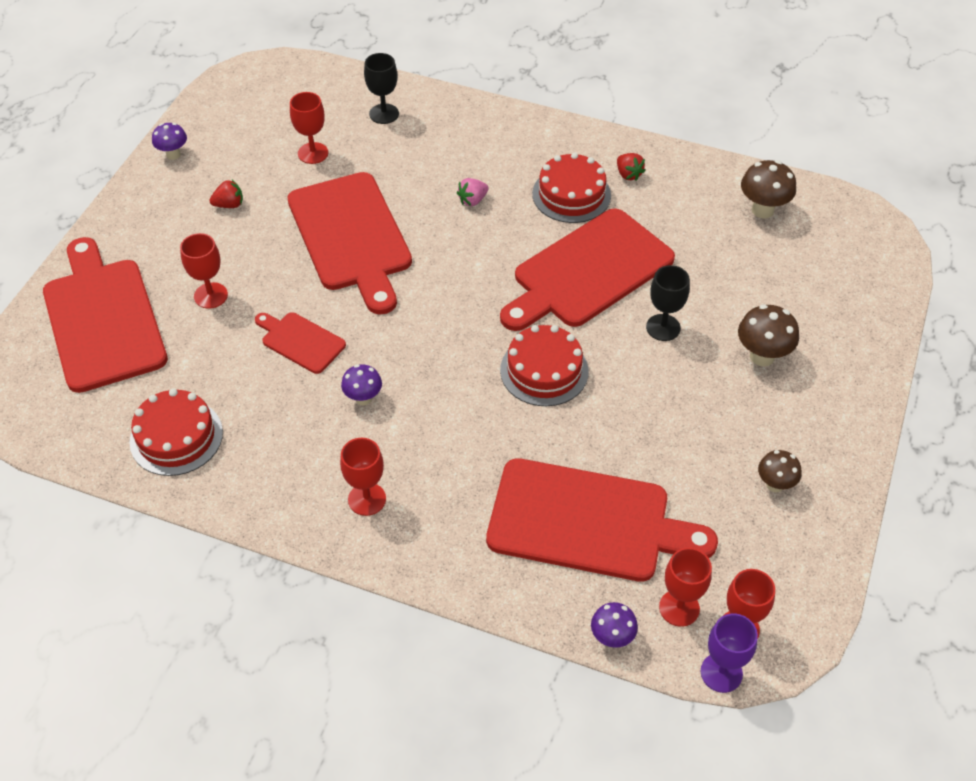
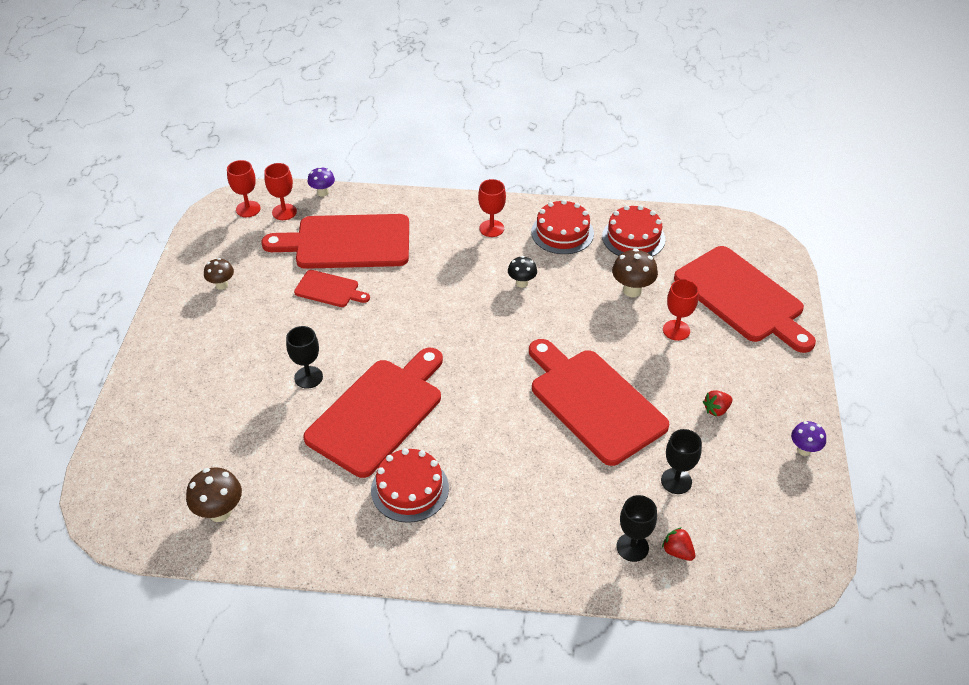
camera: 165 degrees right, 5 degrees down
red cutting board [255,312,346,374] -> red cutting board moved to [294,270,370,307]
red goblet [290,92,328,164] -> black goblet [661,429,702,494]
purple mushroom [341,364,382,406] -> black mushroom [508,256,537,288]
pink strawberry [457,178,488,206] -> none
red cake [500,325,589,406] -> red cake moved to [531,200,594,254]
red strawberry [617,153,645,181] -> red strawberry moved to [662,527,695,561]
purple goblet [701,613,758,693] -> none
brown mushroom [738,304,799,366] -> brown mushroom moved to [612,249,658,297]

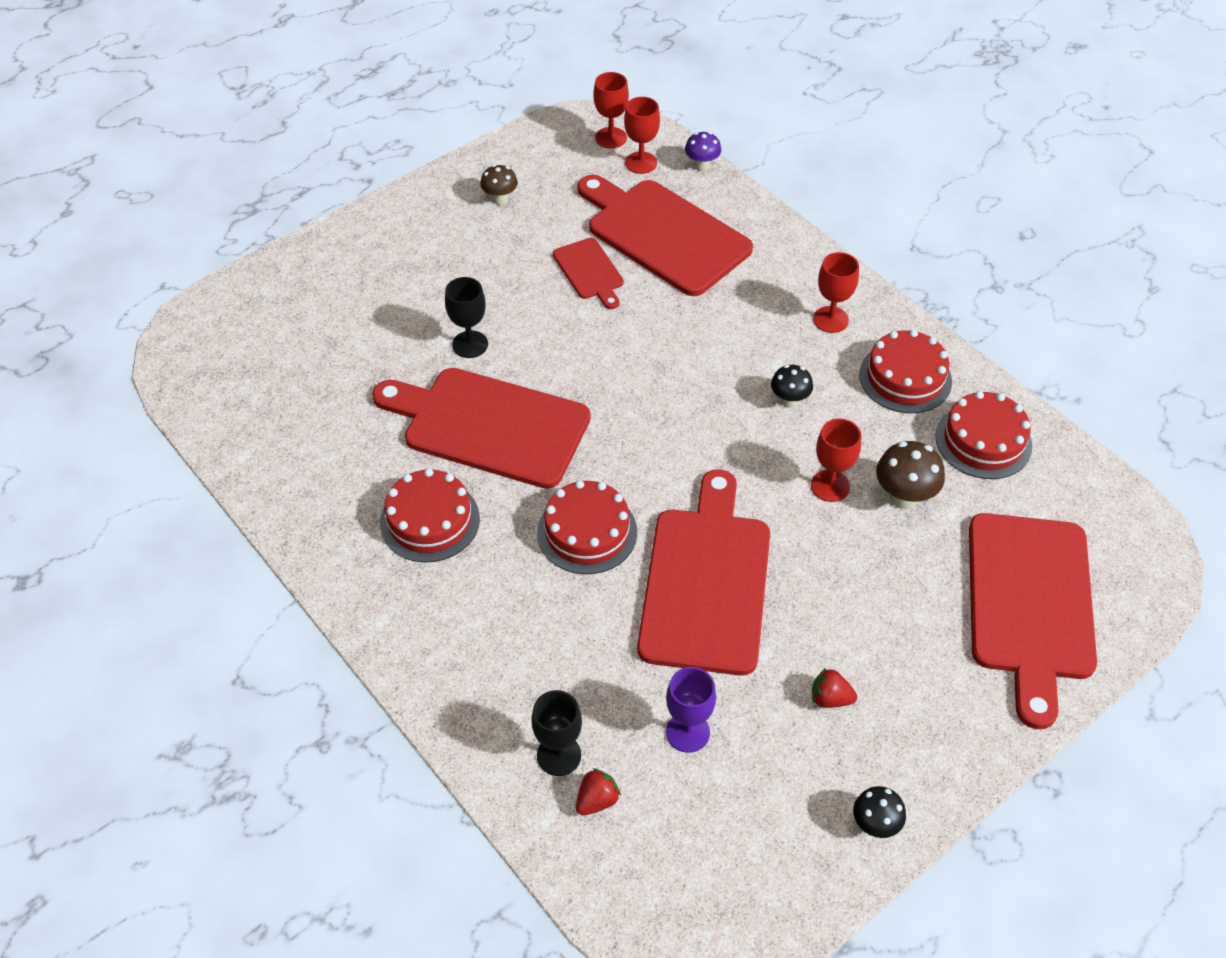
camera: 45 degrees right, 5 degrees up
brown mushroom [186,468,242,522] -> none
red cutting board [303,348,443,478] -> red cutting board turned 150 degrees counterclockwise [372,368,591,489]
black goblet [661,429,702,494] -> purple goblet [666,667,716,753]
red strawberry [662,527,695,561] -> red strawberry turned 45 degrees clockwise [576,768,621,815]
red goblet [663,279,699,341] -> red goblet moved to [811,419,861,502]
purple mushroom [791,421,826,456] -> black mushroom [853,786,906,838]
none -> red cake [537,480,637,574]

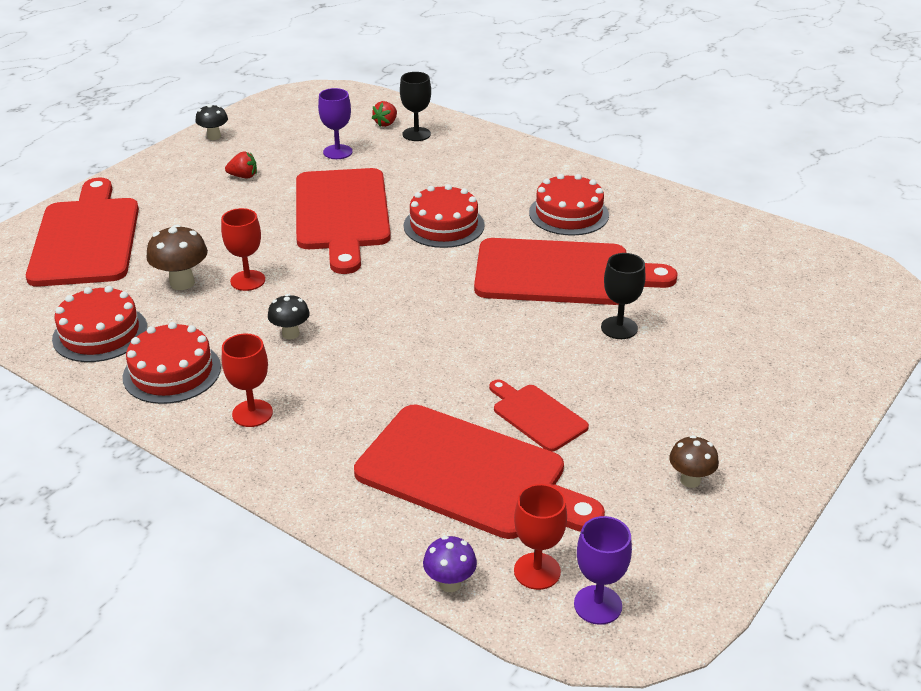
camera: 165 degrees right, 15 degrees down
red goblet [594,72,629,148] -> purple goblet [574,516,632,625]

